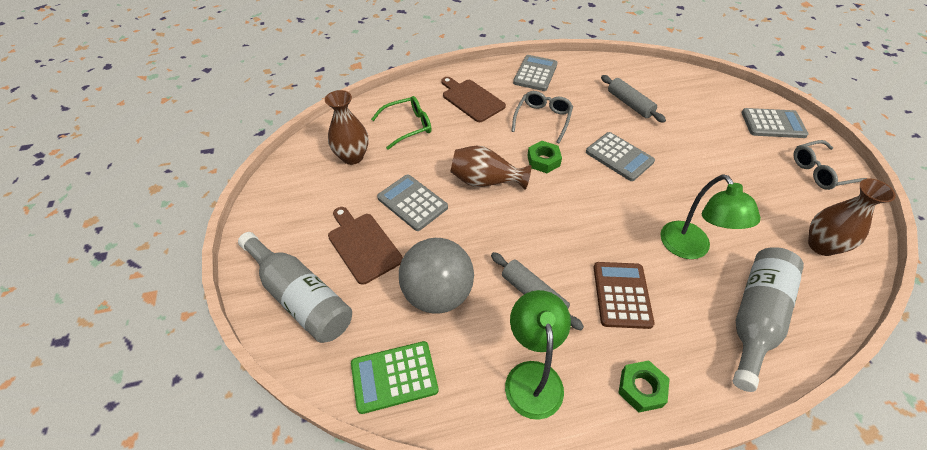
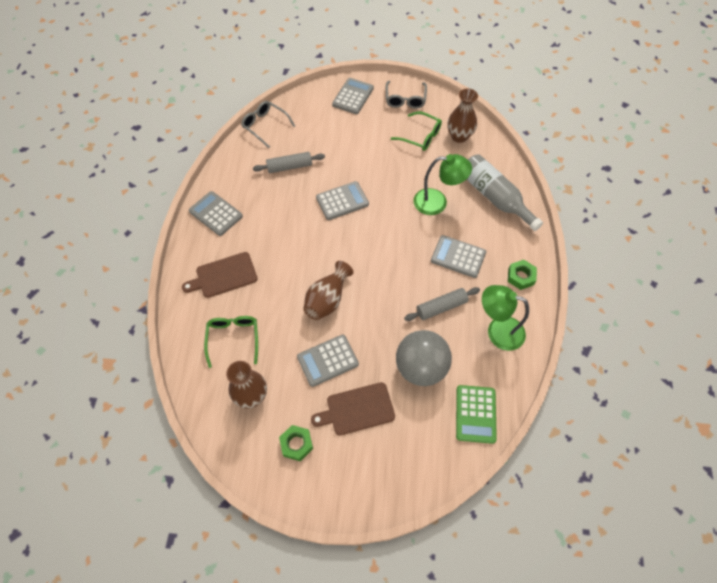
camera: 70 degrees left, 10 degrees up
grey bottle [238,232,352,343] -> none
grey glasses [512,91,573,143] -> grey glasses moved to [241,101,295,148]
green nut [527,141,562,173] -> green nut moved to [279,425,313,461]
brown calculator [594,262,655,329] -> grey calculator [431,235,486,278]
none -> green glasses [391,112,442,151]

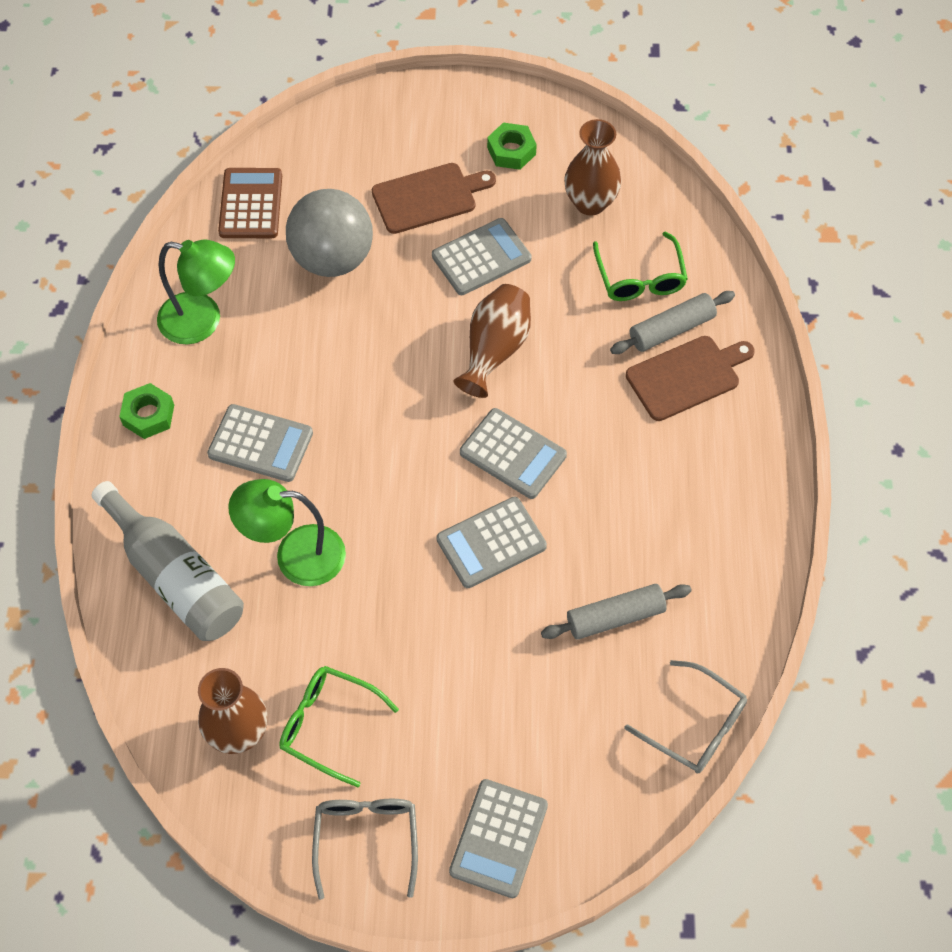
camera: 175 degrees right, 0 degrees up
grey calculator [189,191,243,236] -> grey calculator moved to [460,408,567,499]
grey rolling pin [404,287,480,321] -> grey rolling pin moved to [610,291,735,354]
green calculator [456,385,497,444] -> brown calculator [218,168,282,238]

